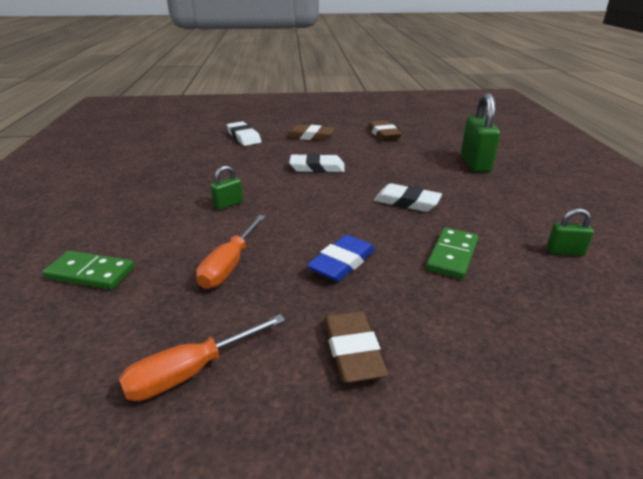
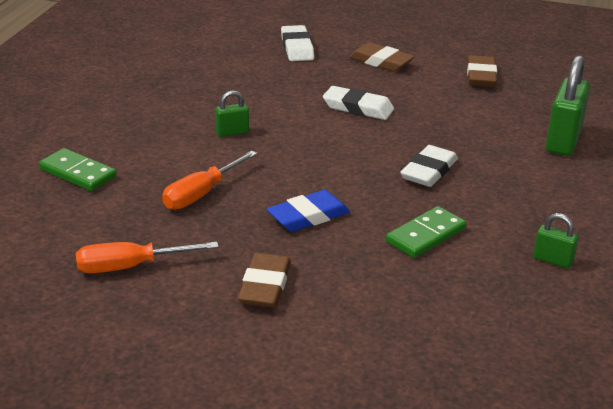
camera: 20 degrees right, 0 degrees up
white eraser [374,183,442,212] -> white eraser turned 75 degrees clockwise [400,145,458,187]

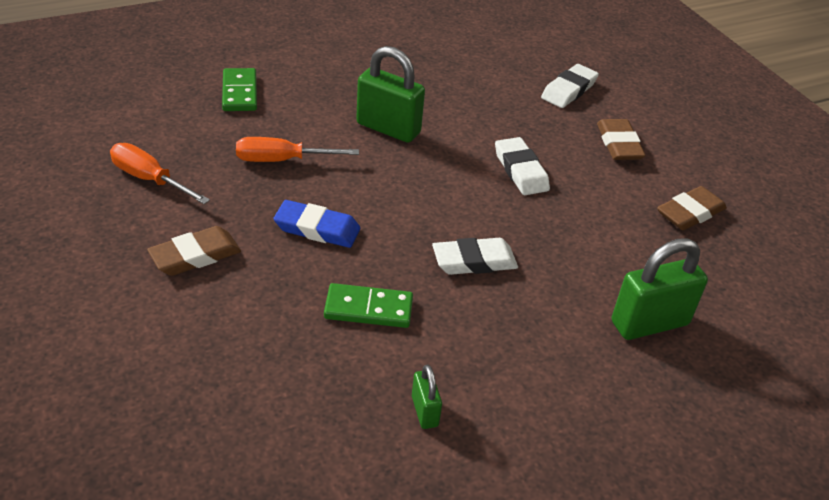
camera: 45 degrees right, 10 degrees up
green padlock [215,90,249,137] -> green padlock [356,46,425,143], size x1.97

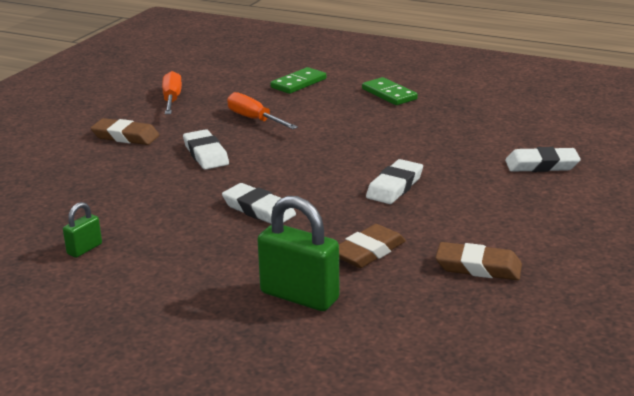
camera: 55 degrees right, 15 degrees down
blue eraser [274,200,360,248] -> white eraser [183,129,229,170]
green domino [324,283,413,328] -> green domino moved to [362,77,418,105]
green padlock [356,46,425,143] -> none
brown eraser [597,119,646,160] -> brown eraser moved to [339,224,406,268]

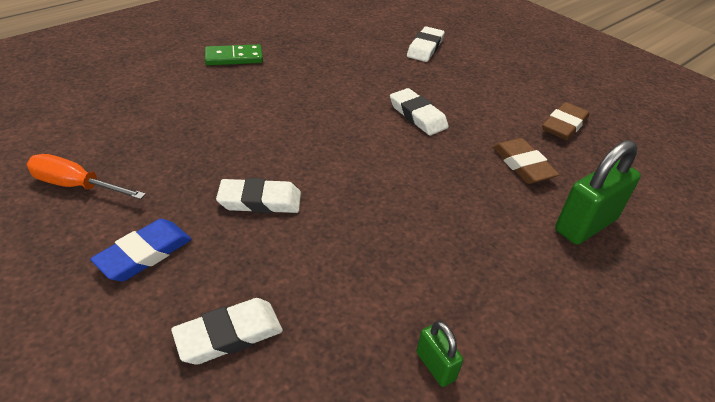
camera: 70 degrees left, 15 degrees up
brown eraser [91,118,159,145] -> blue eraser [90,219,192,281]
white eraser [222,183,296,224] -> white eraser moved to [171,298,283,365]
orange screwdriver [227,92,298,129] -> none
green domino [271,67,326,94] -> none

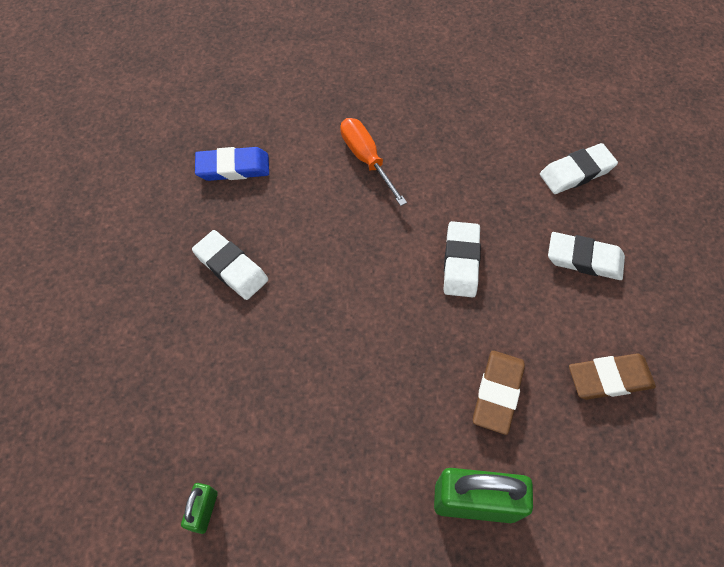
camera: 45 degrees right, 20 degrees up
orange screwdriver [26,154,146,200] -> orange screwdriver moved to [340,118,407,206]
blue eraser [90,219,192,281] -> blue eraser moved to [195,147,269,181]
white eraser [171,298,283,365] -> white eraser moved to [548,232,625,280]
green domino [205,44,263,65] -> none

